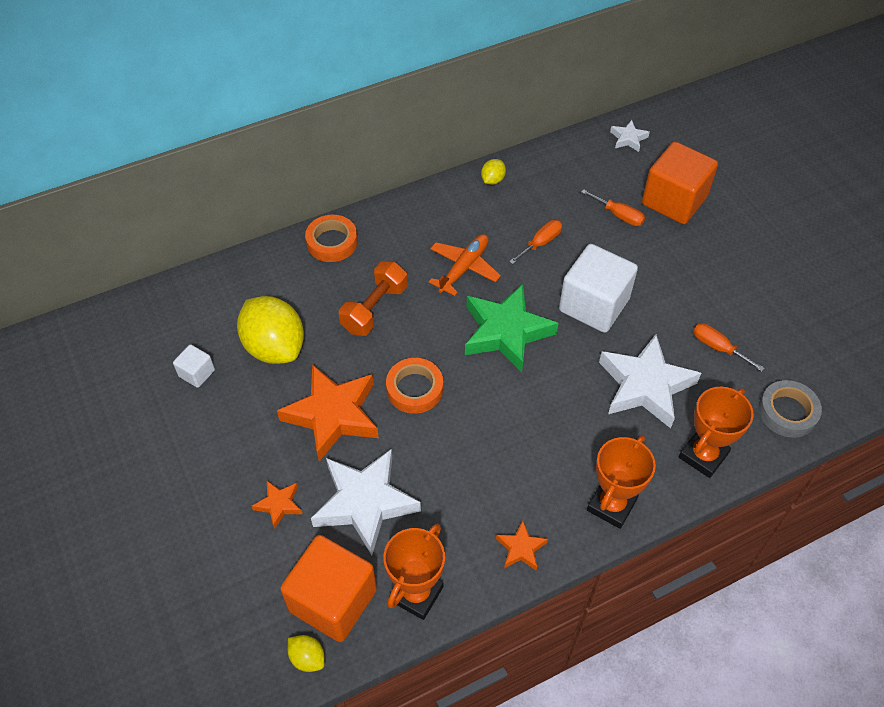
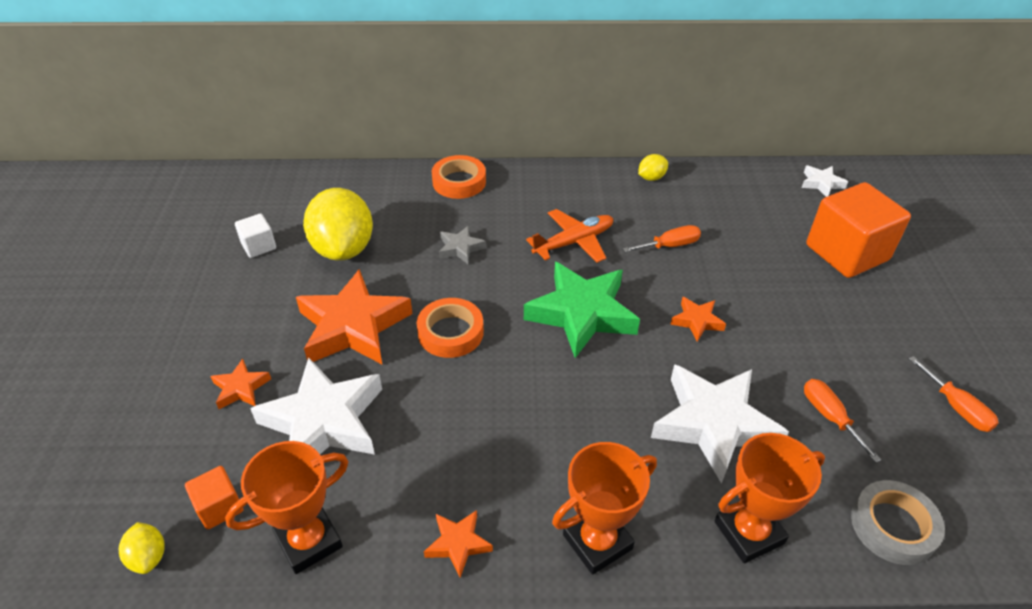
camera: 25 degrees right, 10 degrees down
orange cube [280,535,377,642] -> orange cube [185,466,243,529], size x0.47
orange dumbbell [339,261,408,336] -> grey star [439,226,486,264]
white cube [559,244,638,333] -> orange star [670,297,726,342]
orange screwdriver [581,189,645,226] -> orange screwdriver moved to [909,356,999,432]

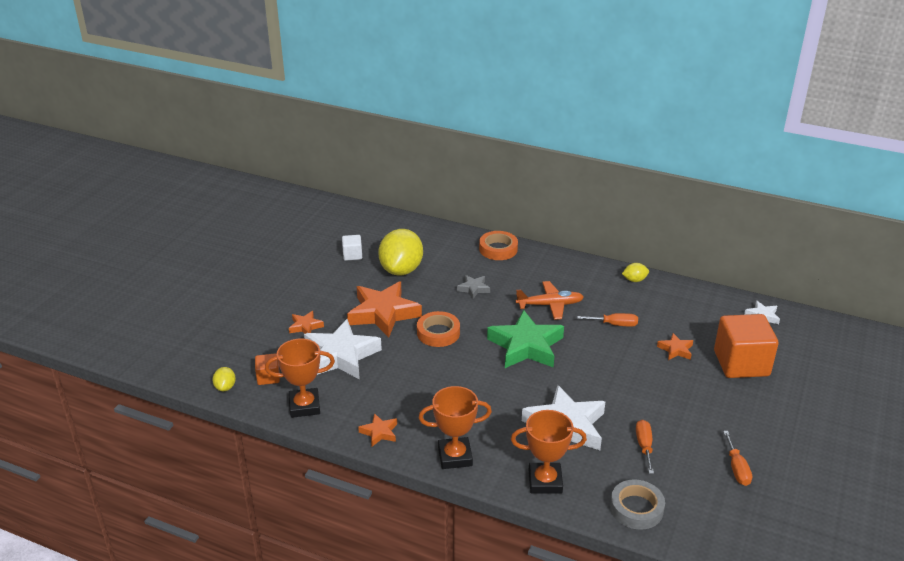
camera: 25 degrees right, 10 degrees down
orange star [670,297,726,342] -> orange star moved to [657,333,693,360]

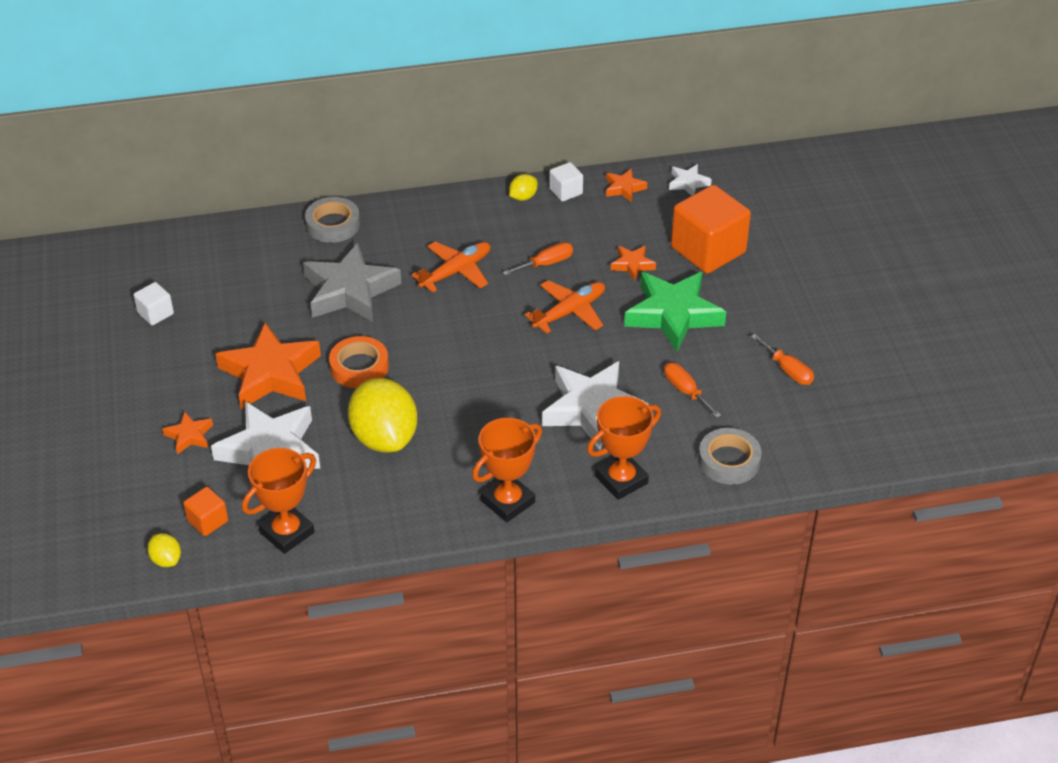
camera: 35 degrees left, 10 degrees up
orange star [358,413,397,446] -> orange star moved to [606,168,647,203]
yellow lemon [378,229,423,275] -> yellow lemon moved to [348,378,417,453]
grey star [457,275,490,299] -> grey star [303,243,401,322], size x2.15
orange tape [479,231,518,260] -> grey tape [305,197,360,243]
green star [487,310,564,368] -> green star moved to [624,272,726,351]
none -> orange plane [525,280,605,334]
none -> white cube [549,162,583,202]

